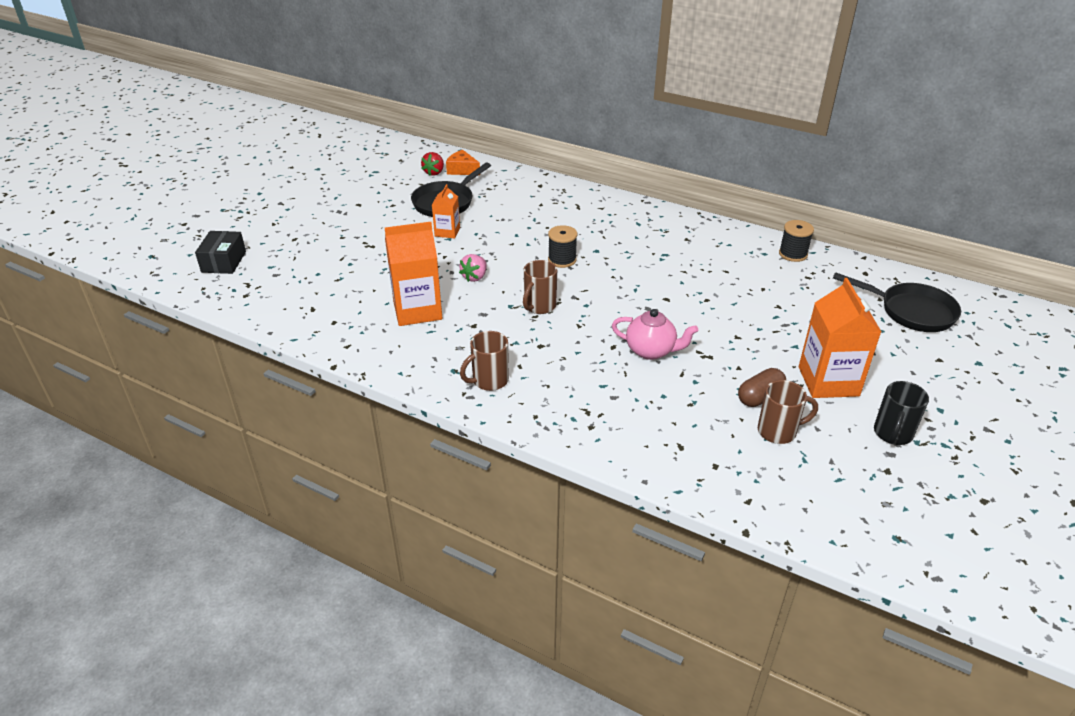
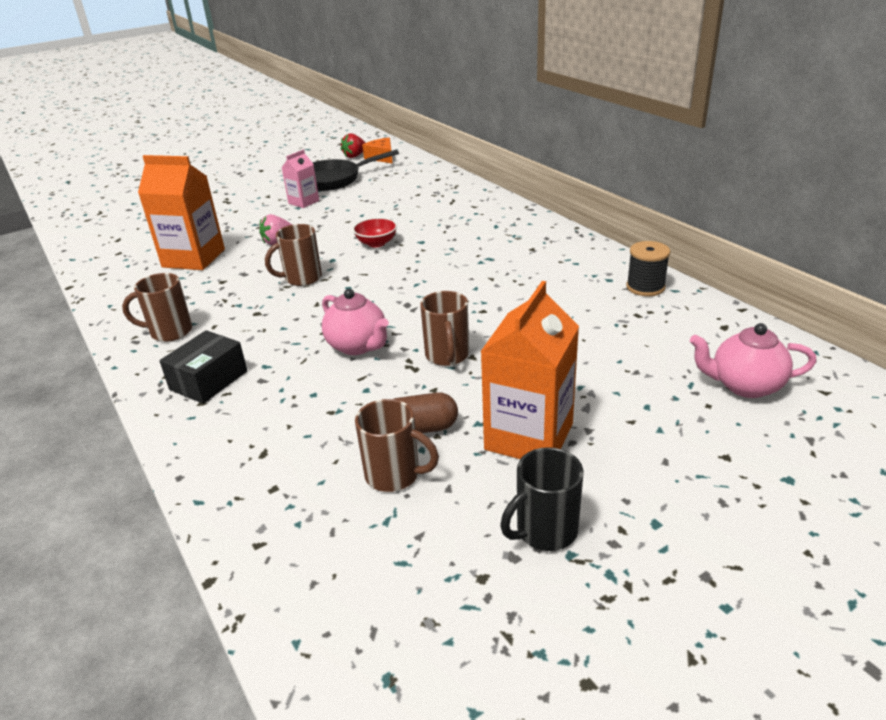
camera: 30 degrees right, 5 degrees down
black box [195,231,246,274] -> black box moved to [159,330,247,404]
orange carton [432,184,460,239] -> pink carton [281,149,319,208]
black spool [548,225,577,268] -> red bowl [353,218,397,247]
black pan [833,272,961,332] -> pink teapot [690,323,816,398]
none -> brown mug [420,291,469,366]

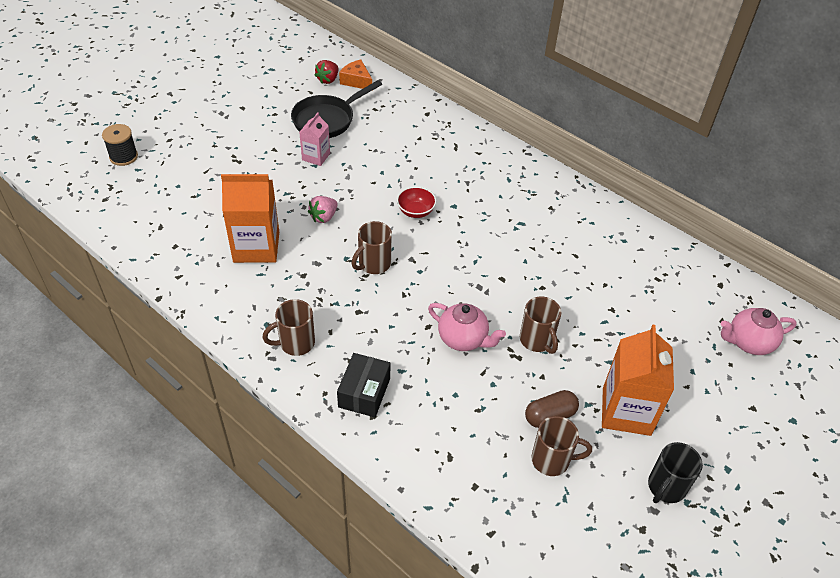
camera: 20 degrees left, 15 degrees up
black spool [626,241,670,296] -> black spool moved to [102,124,138,166]

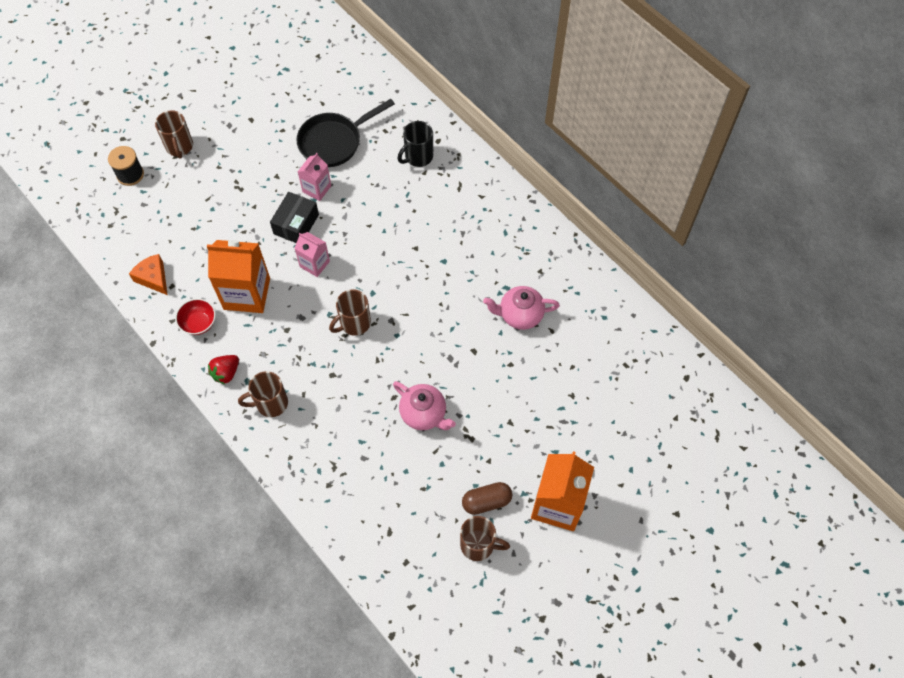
camera: 10 degrees right, 15 degrees up
pink strawberry [308,196,338,223] -> pink carton [294,232,330,277]
red strawberry [315,60,338,84] -> red strawberry moved to [208,355,239,385]
black box [337,353,390,417] -> black box moved to [270,192,319,243]
orange cheese [339,60,372,89] -> orange cheese moved to [129,254,168,295]
red bowl [397,187,436,218] -> red bowl moved to [175,298,216,335]
brown mug [520,297,561,354] -> brown mug moved to [155,110,193,159]
black mug [648,442,703,503] -> black mug moved to [397,121,433,167]
pink teapot [721,308,797,355] -> pink teapot moved to [483,286,560,330]

